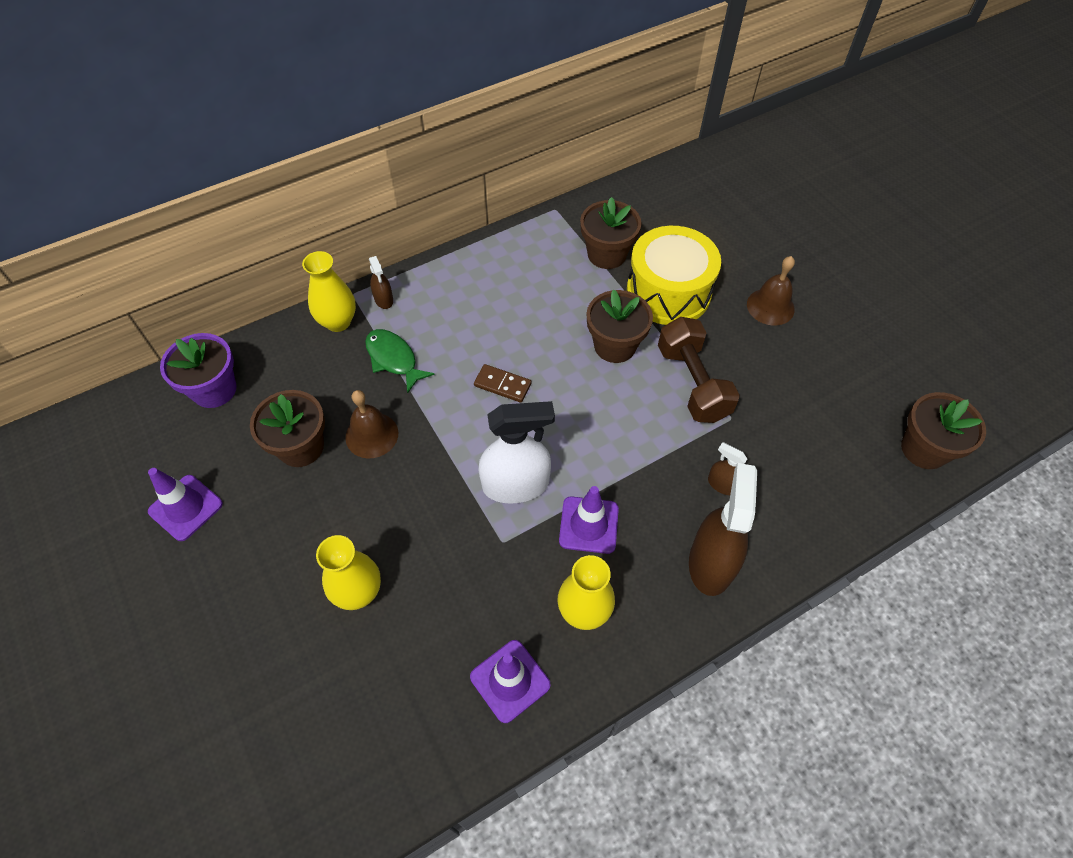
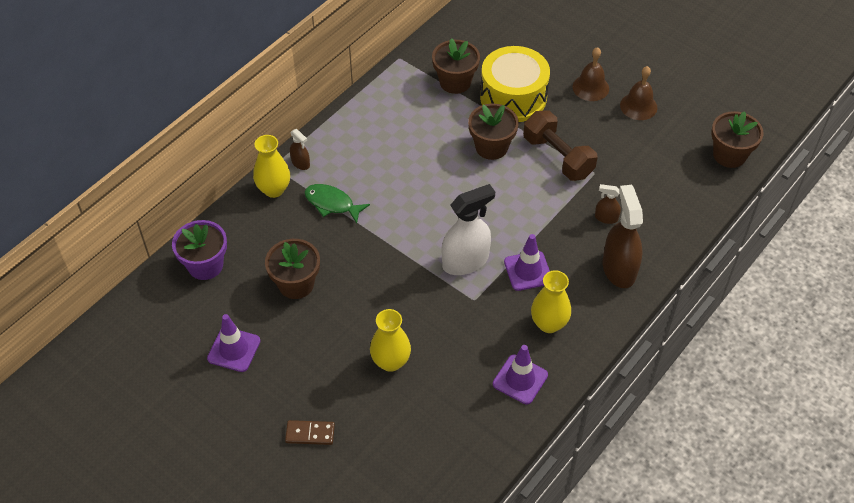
camera: 20 degrees left, 5 degrees down
brown bell [345,390,398,458] -> brown bell moved to [620,66,657,120]
brown domino [474,364,532,403] -> brown domino moved to [285,420,335,445]

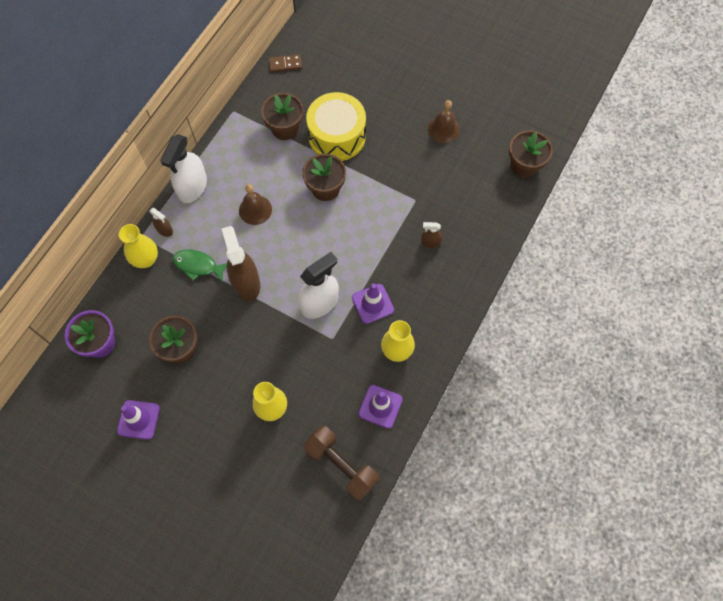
camera: 10 degrees left, 15 degrees up
brown domino [285,420,335,445] -> brown domino moved to [269,54,302,72]
brown dumbbell [523,110,598,181] -> brown dumbbell moved to [303,426,379,501]
brown bell [573,47,609,101] -> brown bell moved to [239,184,272,225]
brown spray bottle [603,185,643,288] -> brown spray bottle moved to [222,226,260,302]
none -> white spray bottle [160,134,207,203]

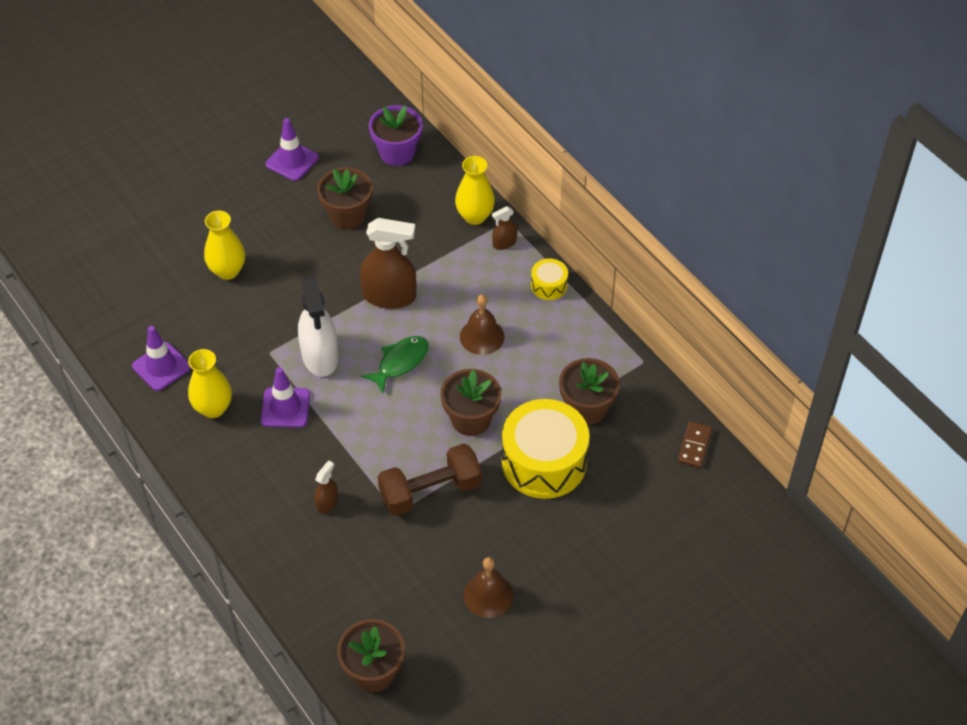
camera: 115 degrees right, 15 degrees down
white spray bottle [160,134,207,203] -> yellow drum [531,259,568,300]
green fish [173,250,227,283] -> green fish moved to [361,336,429,393]
brown dumbbell [303,426,379,501] -> brown dumbbell moved to [378,443,482,516]

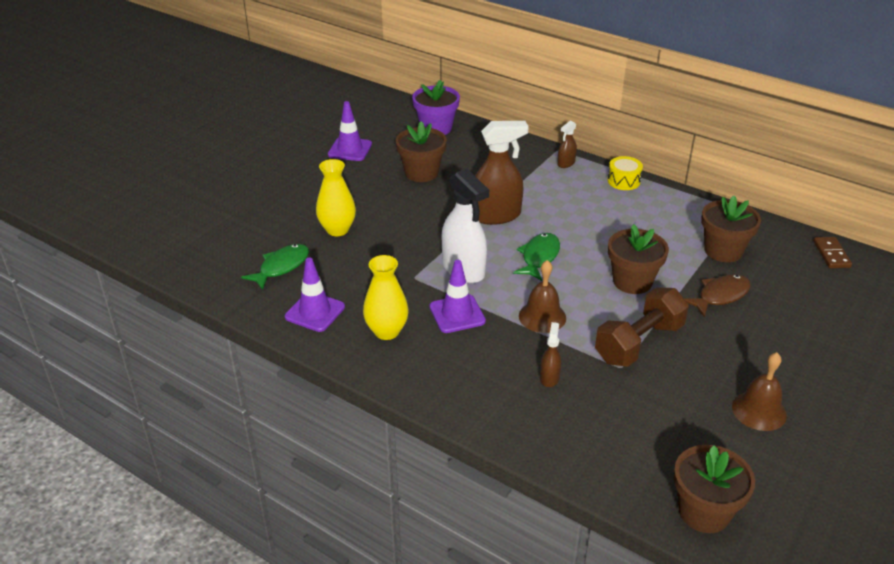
camera: 20 degrees left, 15 degrees down
yellow vase [455,156,495,225] -> none
brown bell [460,294,505,355] -> brown bell moved to [519,260,566,333]
yellow drum [502,399,589,499] -> brown fish [684,274,751,318]
none -> green fish [241,244,309,290]

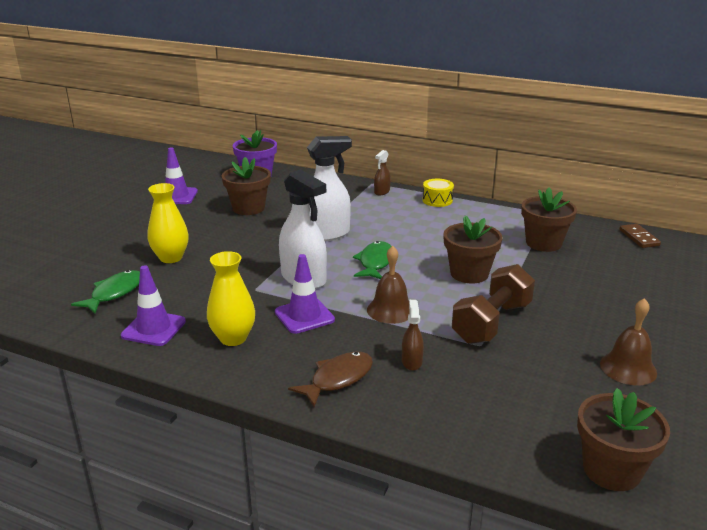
camera: 10 degrees left, 10 degrees down
brown spray bottle [475,121,529,225] -> white spray bottle [307,136,352,241]
brown fish [684,274,751,318] -> brown fish moved to [288,352,373,407]

